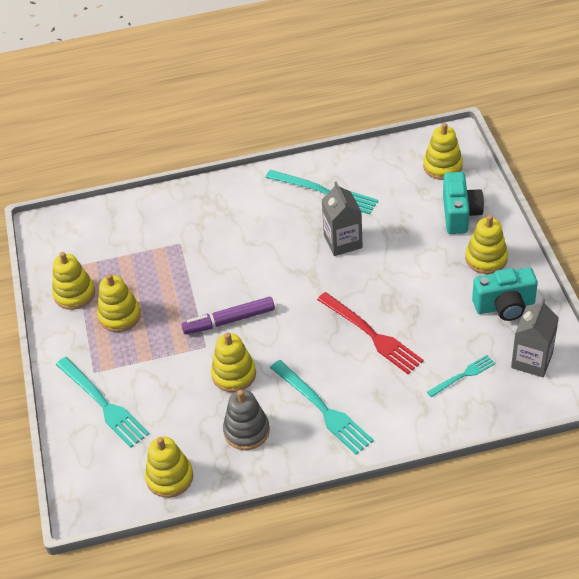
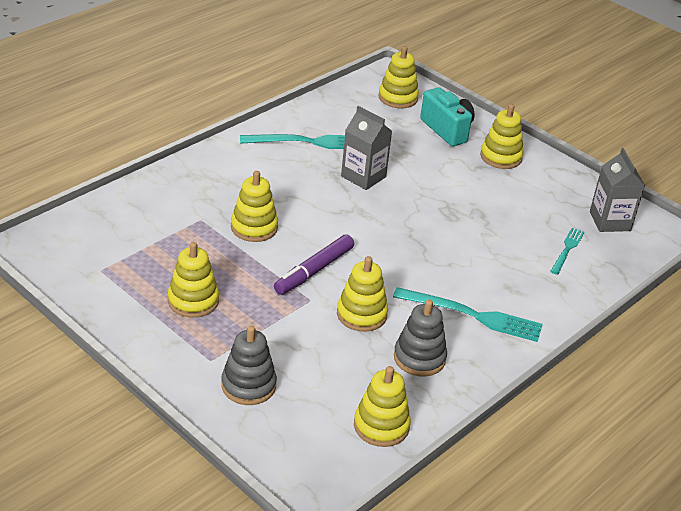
camera: 40 degrees left, 10 degrees down
yellow stacking toy [52,252,95,310] -> yellow stacking toy moved to [231,171,278,242]
turquoise fork [56,357,149,447] -> grey stacking toy [221,325,277,405]
red fork [317,292,424,374] -> none
turquoise camera [472,267,538,321] -> none

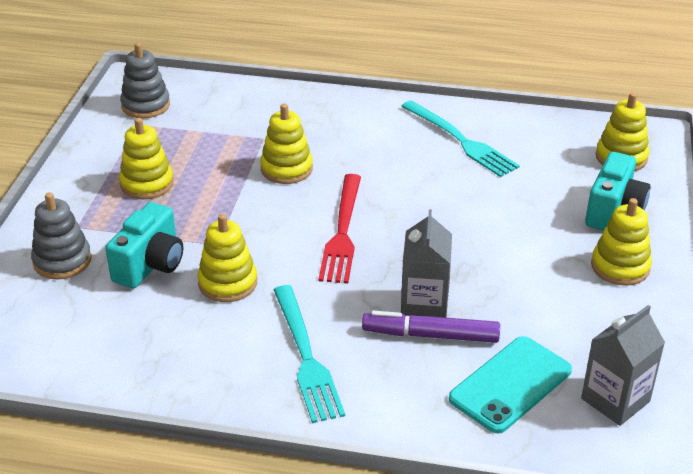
camera: 60 degrees right, 0 degrees up
purple marker [274,234,354,295] -> purple marker moved to [362,311,500,343]
grey carton [341,106,392,190] -> grey carton moved to [401,209,452,318]
yellow stacking toy [354,366,411,447] -> none
grey stacking toy [394,299,447,376] -> grey stacking toy moved to [120,43,170,118]
turquoise fork [550,228,584,275] -> turquoise phone [449,336,572,433]
none -> turquoise camera [105,202,183,288]
none -> red fork [318,174,361,284]

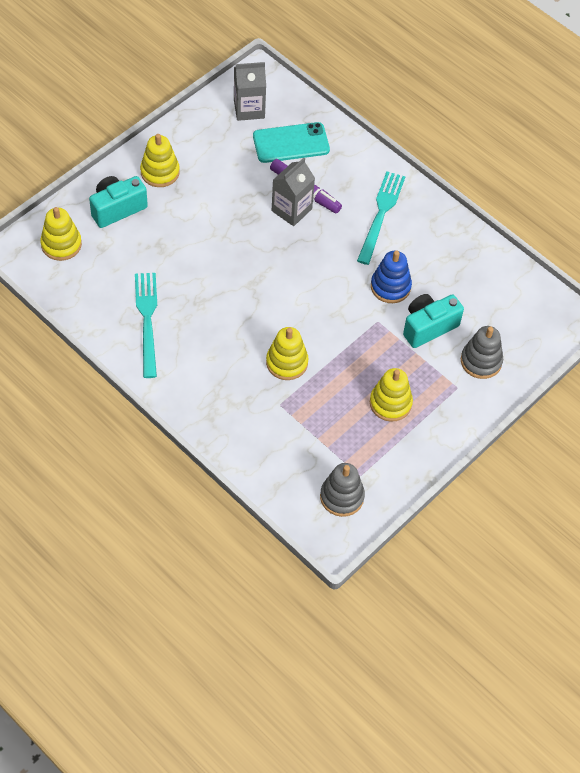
camera: 150 degrees left, 20 degrees up
yellow stacking toy [197,214,257,302] -> blue stacking toy [371,250,412,303]
red fork [318,174,361,284] -> none

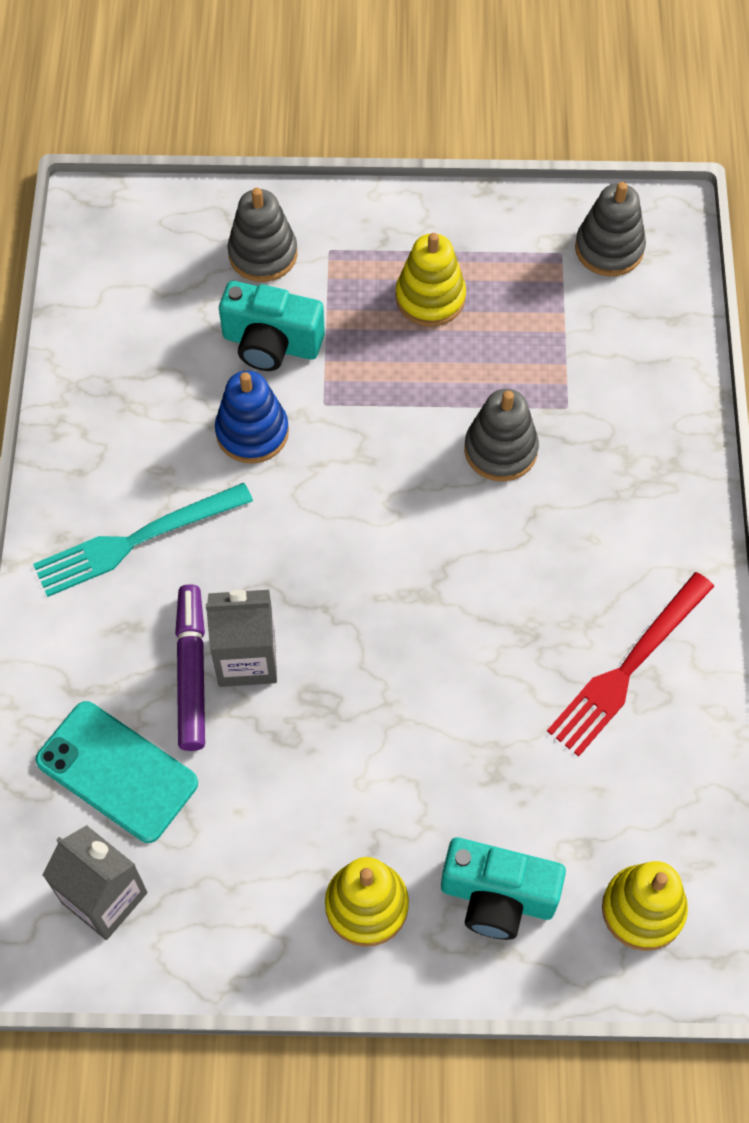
camera: 130 degrees left, 5 degrees up
turquoise fork [135,273,157,378] -> red fork [547,572,714,756]
yellow stacking toy [266,327,308,380] -> grey stacking toy [464,389,539,482]

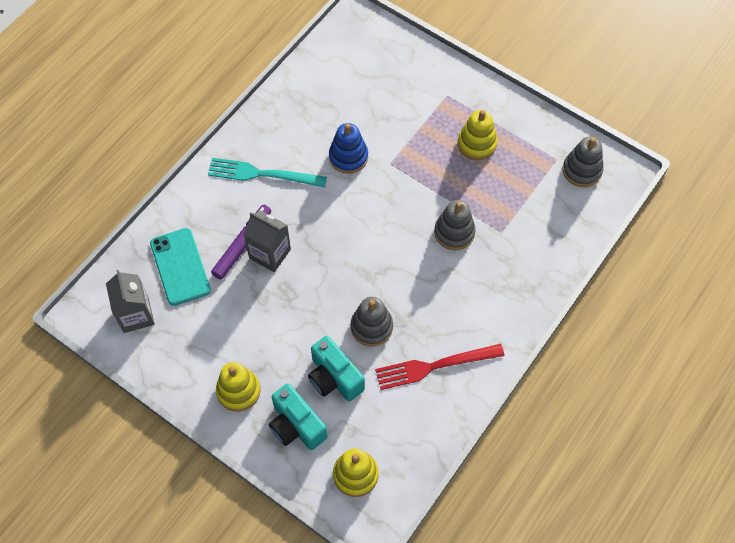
camera: 35 degrees right, 0 degrees up
turquoise camera [219,281,325,371] -> turquoise camera moved to [308,336,365,401]
grey stacking toy [227,188,297,282] -> grey stacking toy moved to [351,297,393,347]

